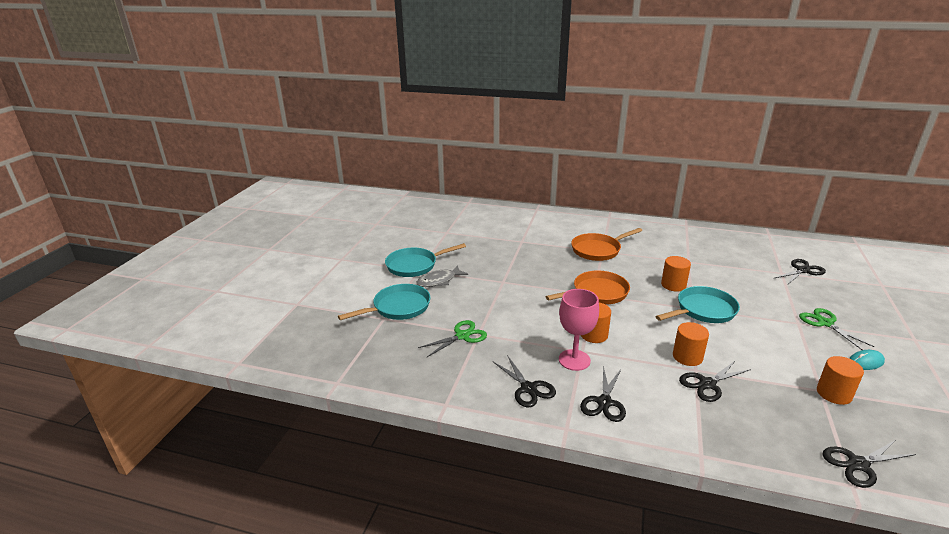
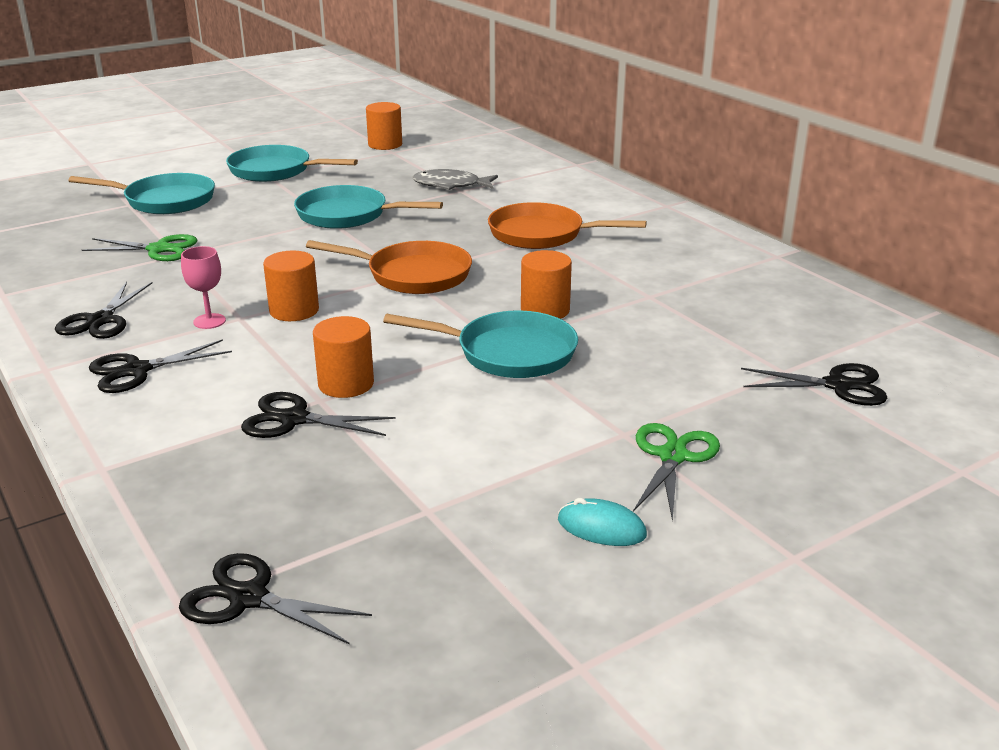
camera: 40 degrees right, 0 degrees up
grey fish [416,265,468,287] -> grey fish moved to [413,169,498,190]
pink goblet [559,289,599,371] -> pink goblet [181,246,226,329], size x0.58
orange cylinder [817,356,864,405] -> orange cylinder moved to [366,102,402,150]
none -> turquoise pan [294,185,443,229]

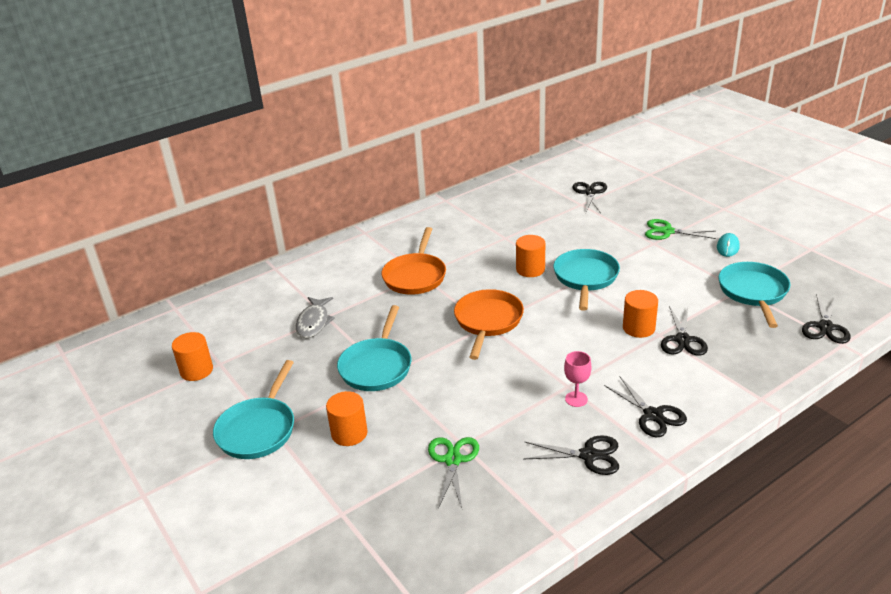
camera: 90 degrees left, 5 degrees up
turquoise pan [69,173,215,214] -> turquoise pan moved to [718,262,790,328]
orange cylinder [263,250,319,321] -> orange cylinder moved to [326,391,368,446]

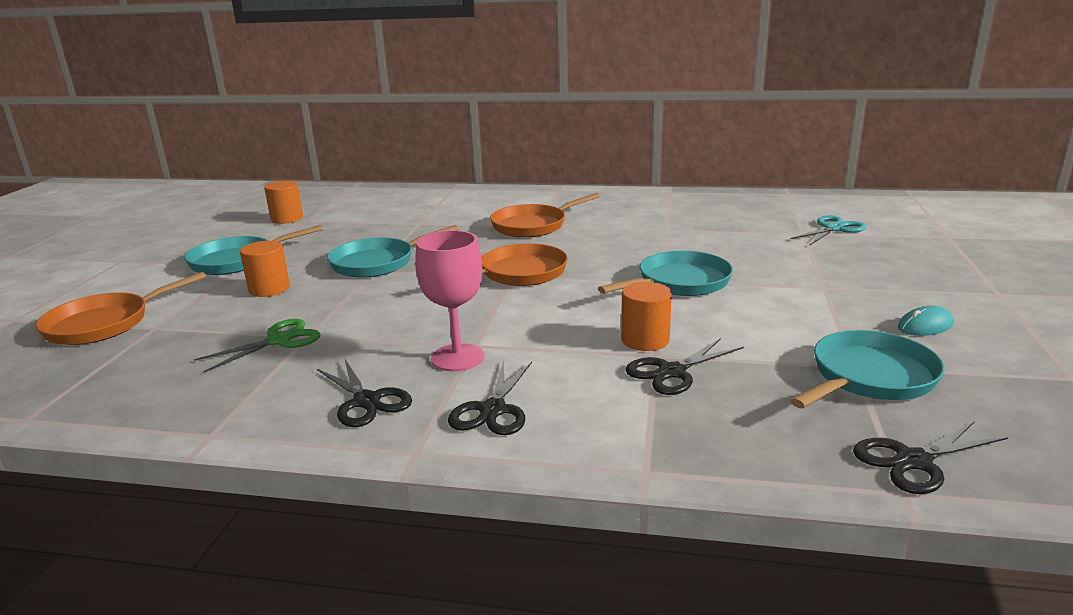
camera: 45 degrees right, 10 degrees down
grey fish [296,297,335,338] -> none
orange cylinder [516,235,545,277] -> none
pink goblet [564,351,592,407] -> pink goblet [415,230,484,371], size x1.72
black scissors [573,182,607,213] -> turquoise scissors [790,215,867,246]
green scissors [645,219,716,240] -> none
none -> orange pan [36,272,206,345]

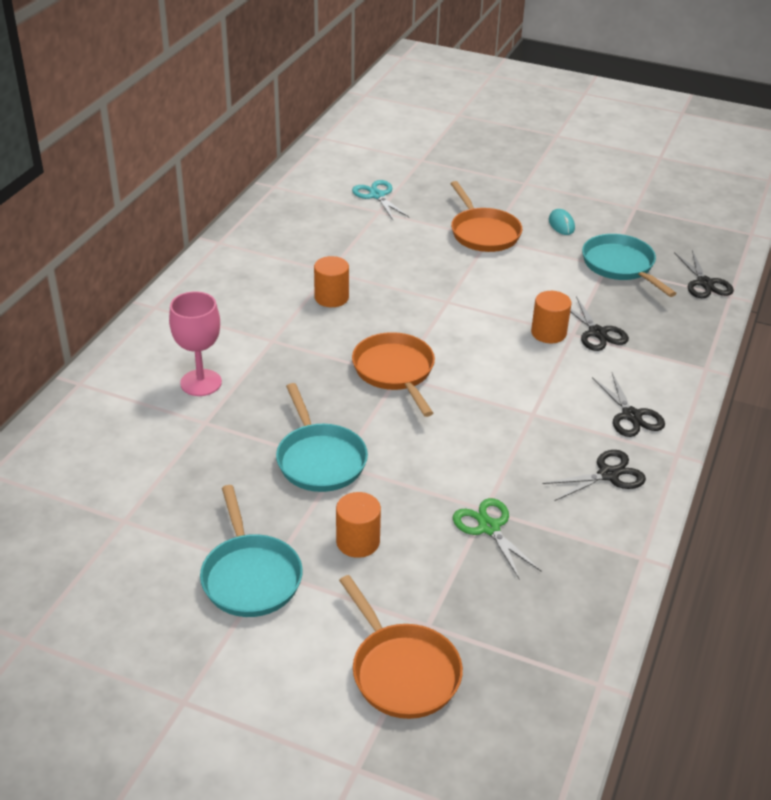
camera: 80 degrees left, 15 degrees up
orange cylinder [264,181,303,224] -> orange cylinder moved to [314,256,349,307]
pink goblet [415,230,484,371] -> pink goblet moved to [169,291,222,396]
black scissors [448,360,532,435] -> black scissors turned 45 degrees clockwise [592,373,665,437]
orange pan [490,193,600,238] -> orange pan moved to [451,181,522,252]
turquoise pan [598,251,733,296] -> none

